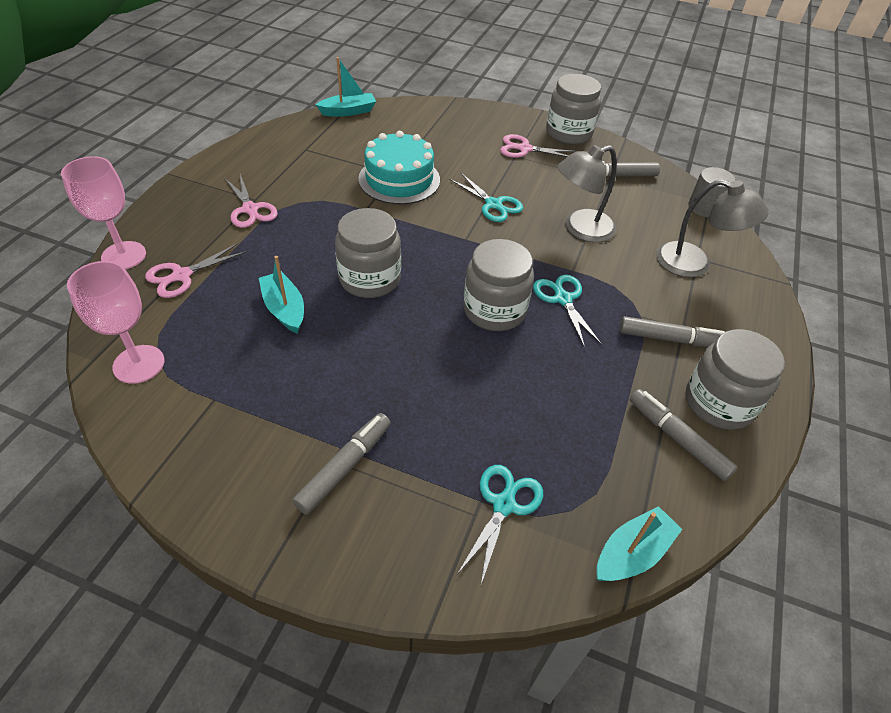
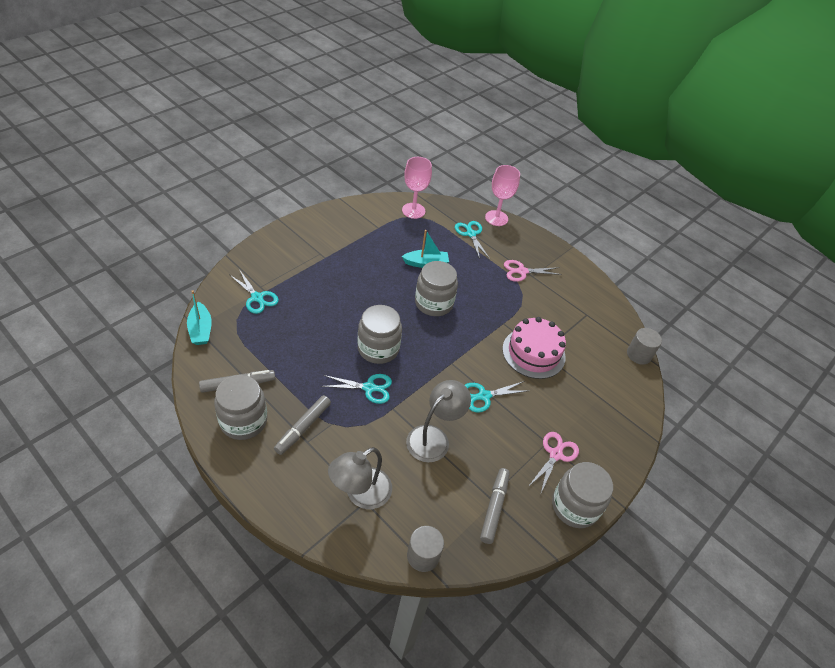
camera: 110 degrees right, 0 degrees up
pink scissors [145,243,247,298] -> turquoise scissors [455,221,490,259]
grey marker [292,413,391,515] -> none
turquoise boat [316,57,376,117] -> grey cylinder [627,328,662,365]
turquoise cake [358,131,440,204] -> pink cake [502,317,566,379]
grey lamp [557,145,617,242] -> grey lamp turned 45 degrees clockwise [406,380,471,463]

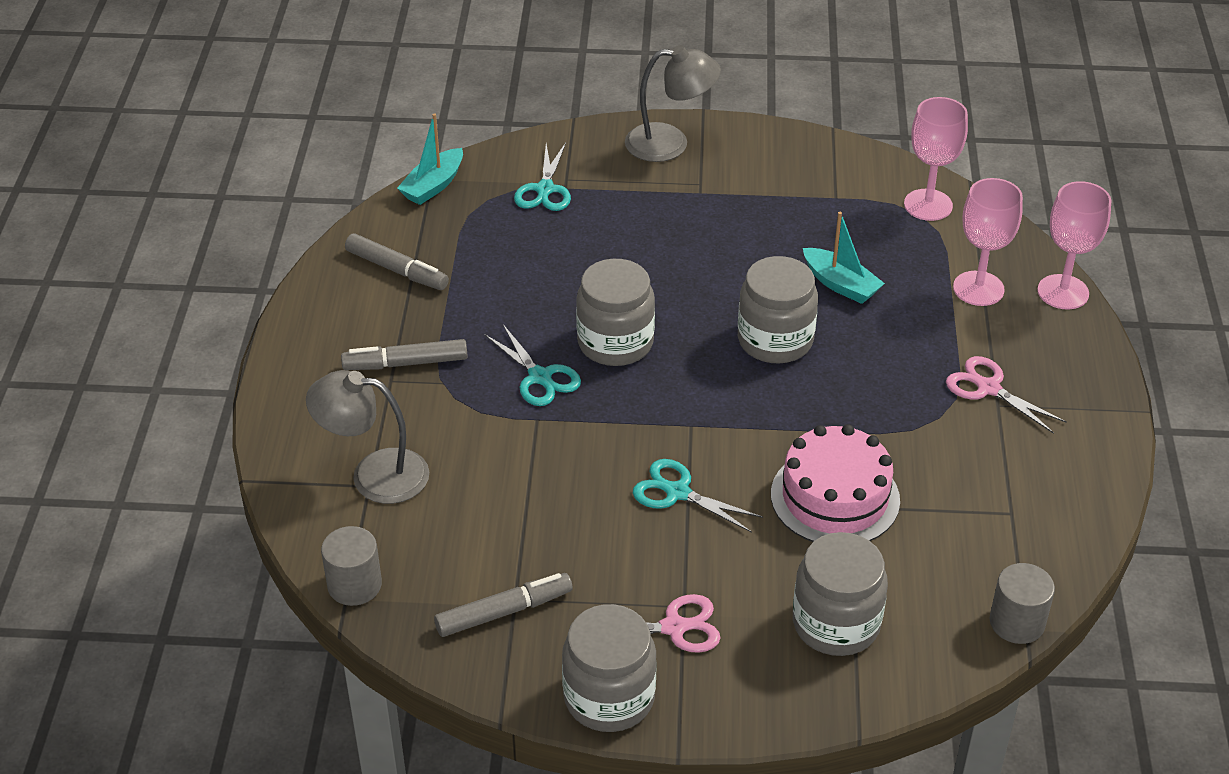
camera: 55 degrees right, 5 degrees down
grey jar [214,375,267,440] -> grey jar moved to [793,532,888,656]
grey lamp [406,380,471,463] -> grey lamp moved to [625,45,721,162]
turquoise scissors [455,221,490,259] -> pink goblet [953,178,1023,306]

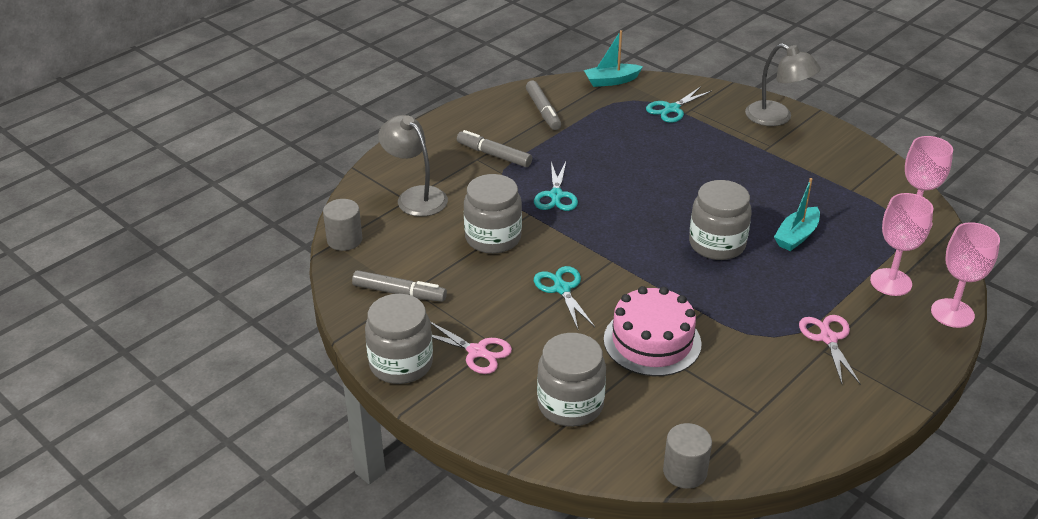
camera: 40 degrees right, 5 degrees down
grey jar [576,259,655,366] -> grey jar moved to [464,174,522,254]
turquoise boat [803,212,885,304] -> turquoise boat turned 45 degrees clockwise [774,178,820,251]

